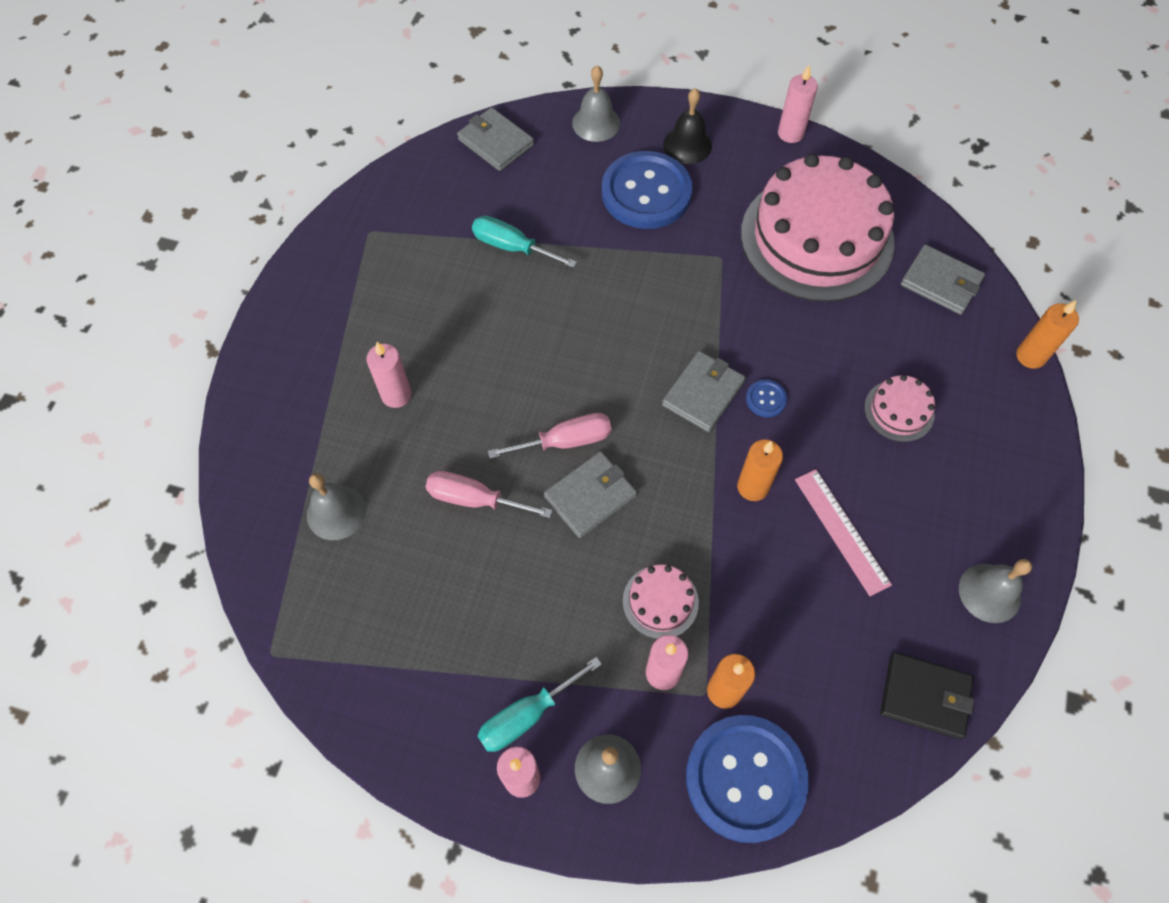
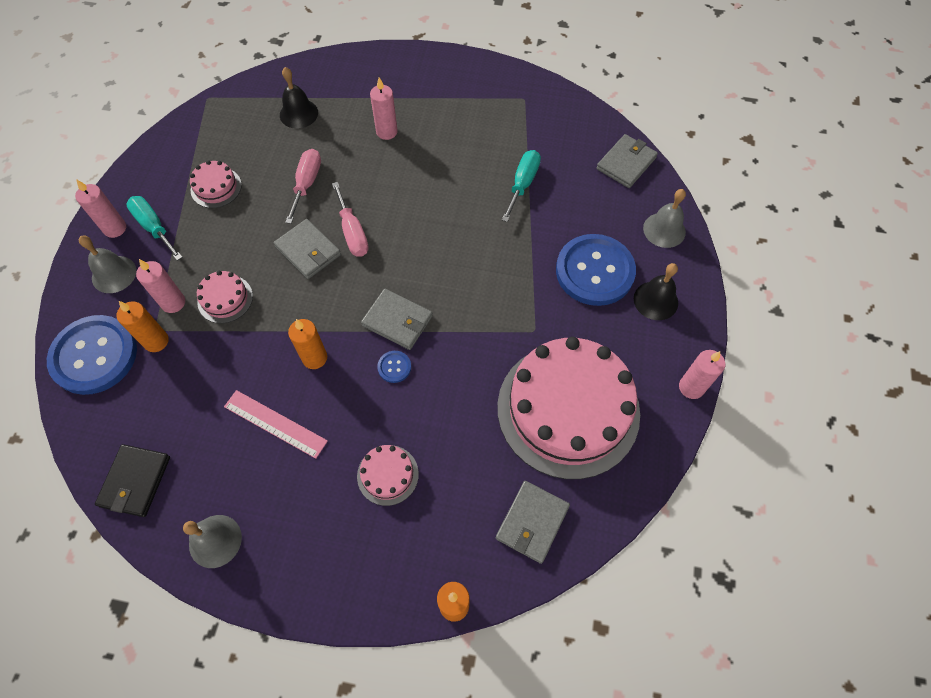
camera: 85 degrees right, 0 degrees up
grey bell [307,473,366,540] -> black bell [280,67,318,129]
pink ruler [795,469,892,596] -> pink ruler turned 60 degrees clockwise [224,390,328,459]
none -> pink cake [190,160,242,208]

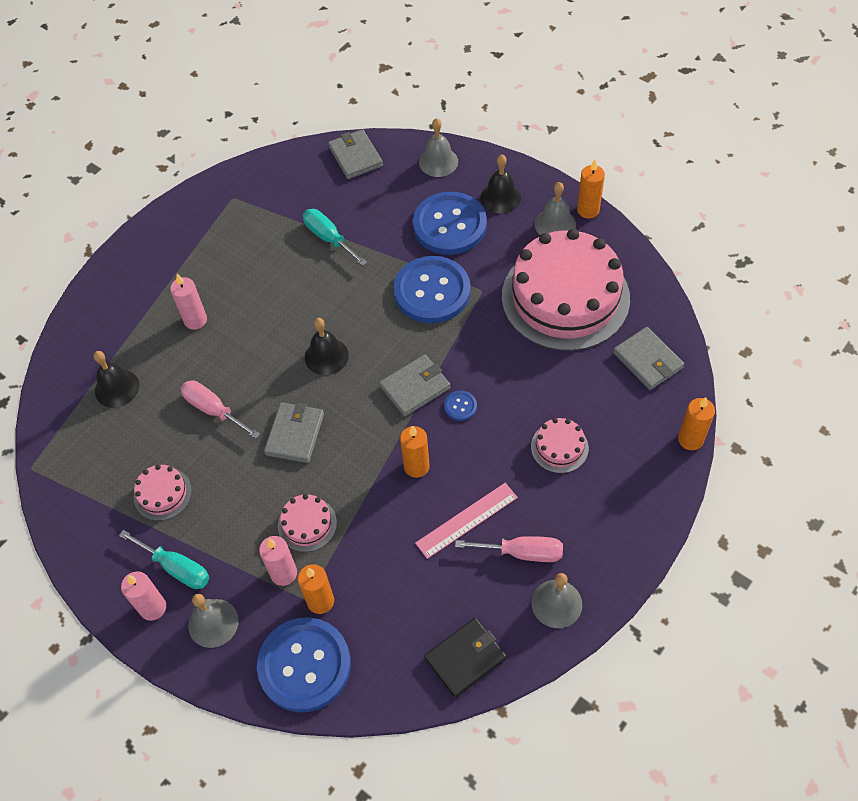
camera: 60 degrees left, 5 degrees down
black wallet [95,444,170,517] -> black wallet turned 75 degrees counterclockwise [424,618,507,698]
turquoise screwdriver [126,196,183,261] -> turquoise screwdriver turned 135 degrees counterclockwise [119,530,209,589]
grey wallet [274,219,341,279] -> grey wallet turned 60 degrees counterclockwise [264,402,324,463]
pink screwdriver [332,182,369,257] -> pink screwdriver moved to [455,536,563,562]
pink candle [679,350,725,399] -> orange candle [577,160,605,219]
none -> black bell [305,318,349,375]
none -> blue button [393,256,471,323]
none -> grey bell [535,182,576,235]

